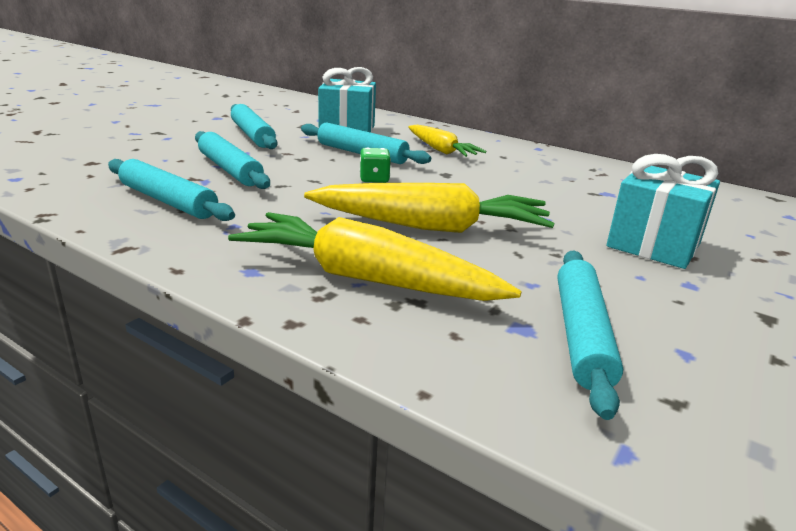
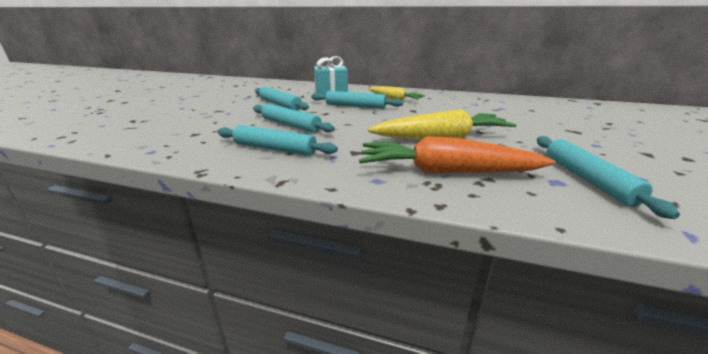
camera: 15 degrees left, 0 degrees up
yellow carrot [228,212,522,301] -> orange carrot [359,136,555,173]
green dice [360,148,391,183] -> none
turquoise gift [607,154,720,269] -> none

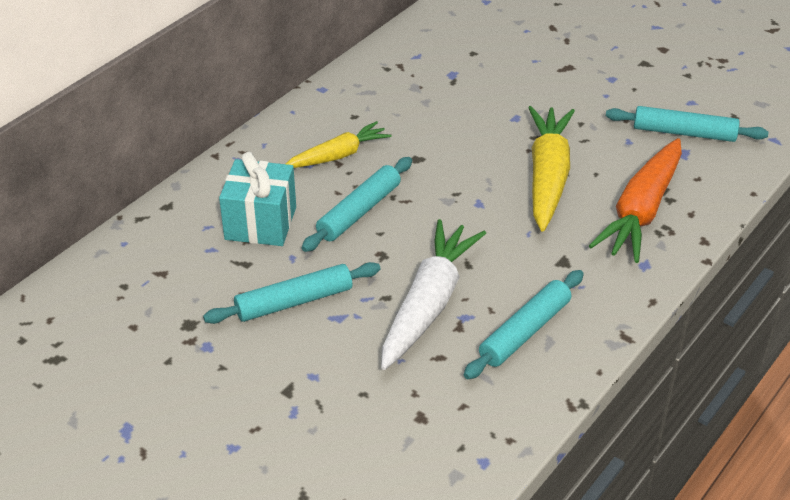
camera: 70 degrees left, 15 degrees up
turquoise rolling pin [253,104,335,133] -> white carrot [381,219,486,370]

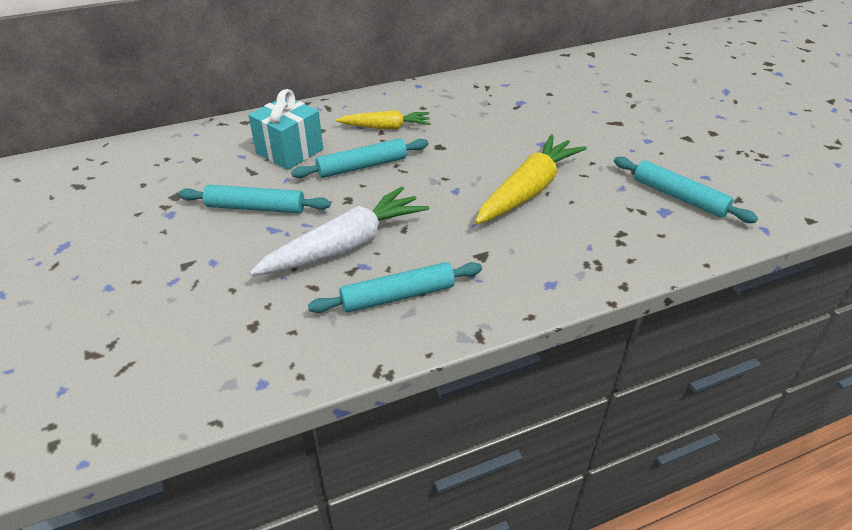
camera: 30 degrees right, 0 degrees up
orange carrot [589,138,682,263] -> none

